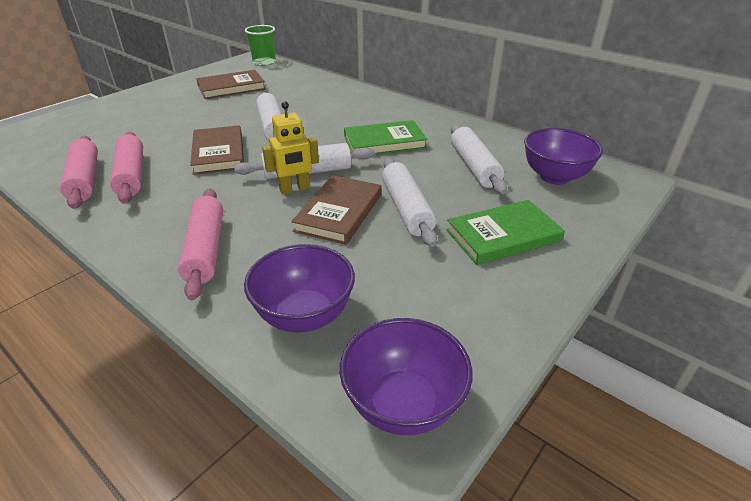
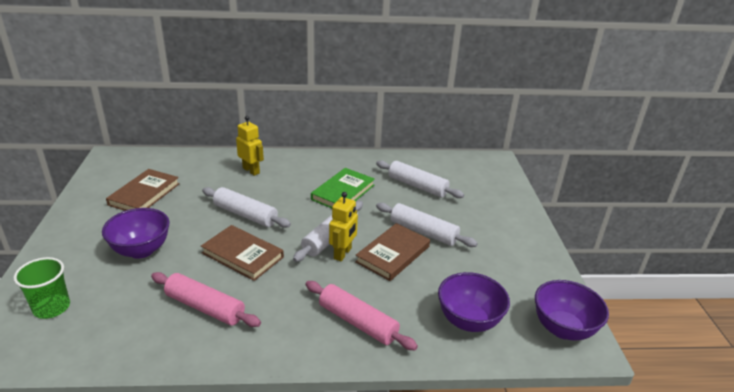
camera: 45 degrees left, 5 degrees down
pink rolling pin [60,136,98,209] -> none
green cup [245,25,276,66] -> green cup moved to [13,257,70,319]
brown book [291,175,382,245] -> brown book turned 60 degrees clockwise [355,223,430,281]
green book [446,200,565,265] -> none
purple bowl [524,128,603,185] -> purple bowl moved to [102,208,170,259]
none -> yellow robot [236,116,264,176]

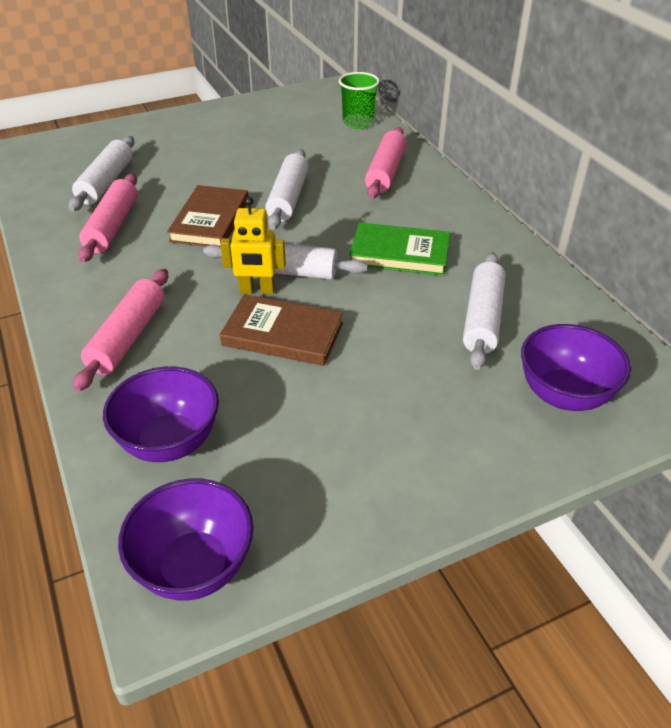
camera: 70 degrees right, 10 degrees up
green cup [13,257,70,319] -> green cup moved to [339,72,380,129]
purple bowl [102,208,170,259] -> purple bowl moved to [521,324,631,411]
brown book [106,169,180,211] -> none
yellow robot [236,116,264,176] -> pink rolling pin [365,127,407,199]
white rolling pin [376,203,478,247] -> white rolling pin moved to [69,136,134,211]

